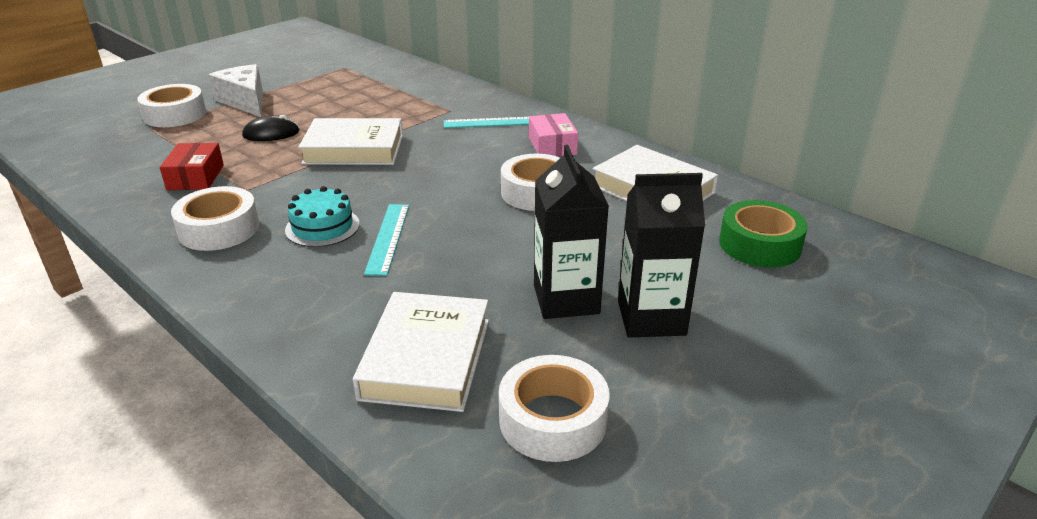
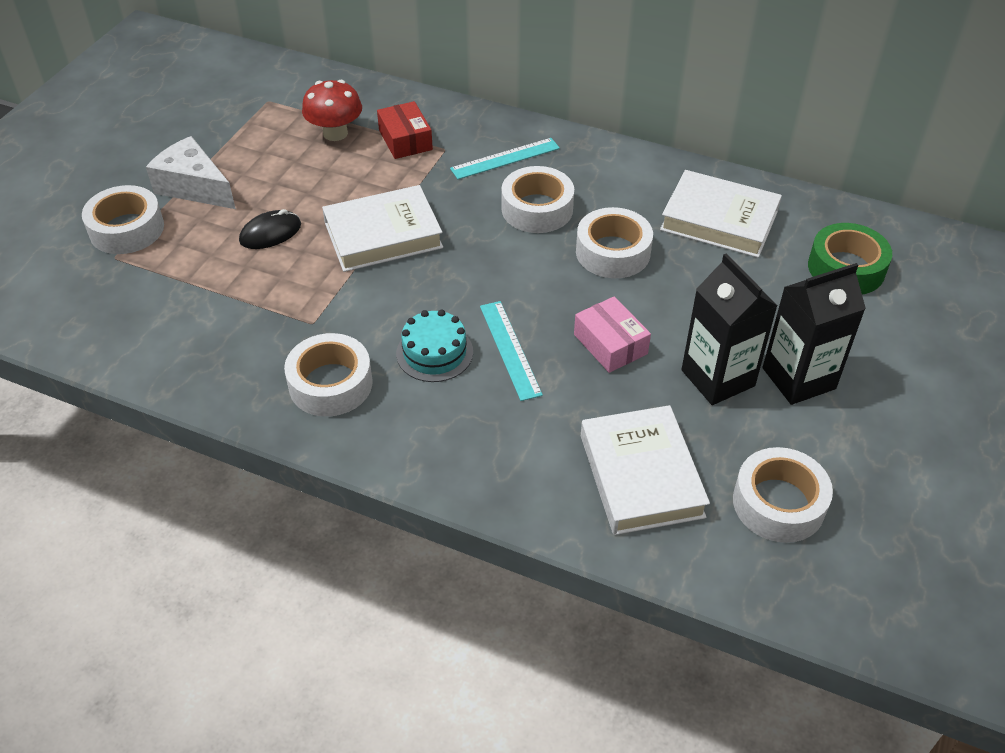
camera: 20 degrees left, 15 degrees up
red box [160,143,224,190] -> red box moved to [377,101,433,159]
pink box [529,113,578,157] -> pink box moved to [574,296,651,373]
none -> red mushroom [302,80,362,141]
none -> white tape [501,166,574,233]

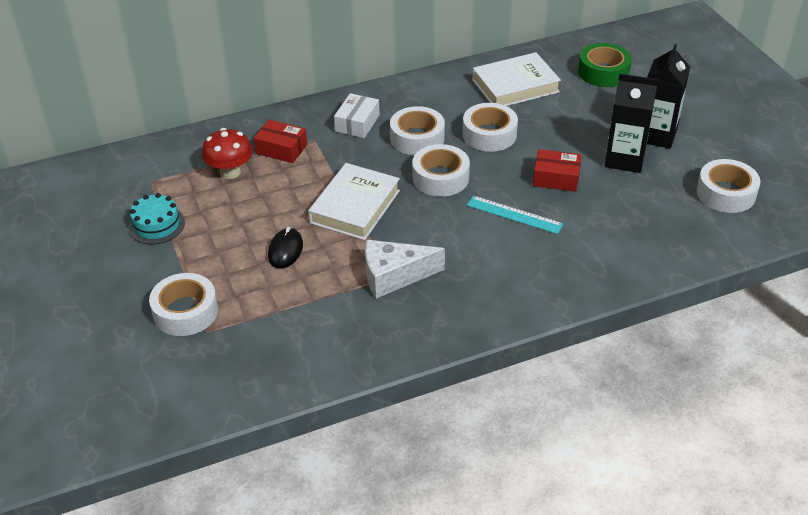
camera: 45 degrees left, 5 degrees down
white cheese [146,136,236,209] -> white cheese moved to [365,240,445,298]
white tape [284,333,373,417] -> white tape moved to [412,144,470,197]
turquoise cake [396,310,473,382] -> turquoise cake moved to [128,193,185,244]
turquoise ruler [450,138,560,179] -> white box [334,93,380,138]
pink box [574,296,651,373] -> red box [533,149,582,192]
white book [581,405,710,535] -> none

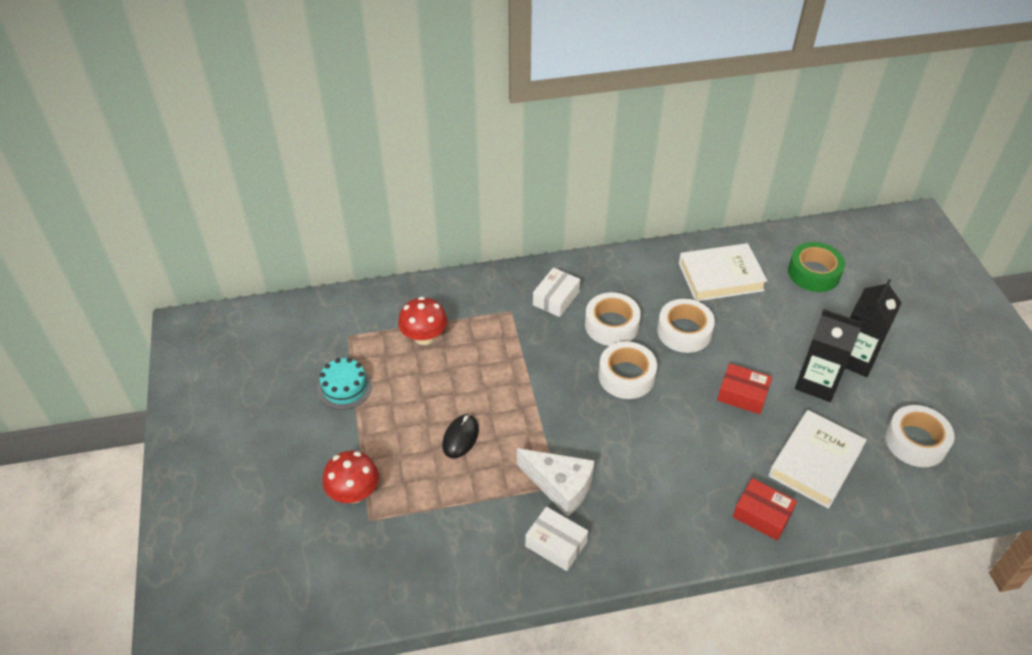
camera: 10 degrees right, 5 degrees up
white tape [149,273,218,336] -> red mushroom [322,451,379,503]
red box [254,120,307,163] -> red box moved to [733,478,797,540]
white book [308,163,400,240] -> white book moved to [769,410,867,509]
white cheese [365,240,445,298] -> white cheese turned 150 degrees counterclockwise [517,448,595,517]
turquoise ruler [467,196,563,234] -> none
none -> white box [525,507,588,571]

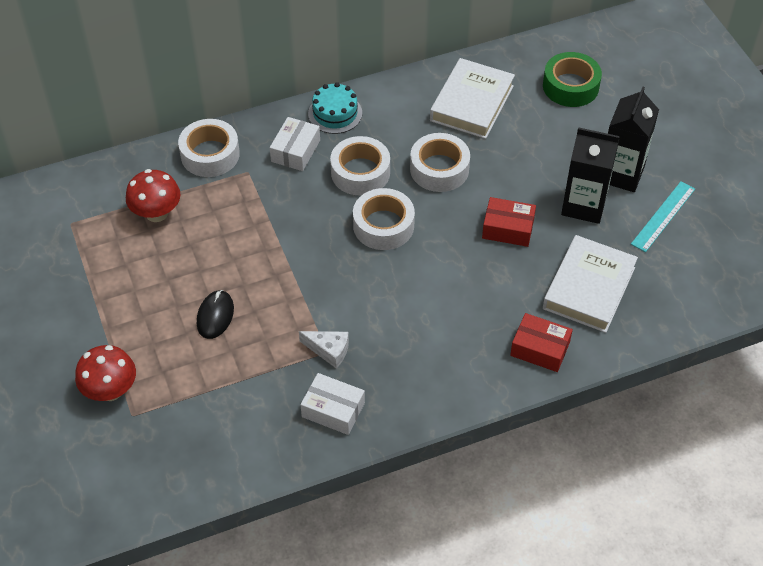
camera: 10 degrees left, 5 degrees up
turquoise cake [318,358,372,410] -> turquoise cake moved to [308,82,362,134]
white cheese [517,448,595,517] -> white cheese [299,331,349,368], size x0.60
white book [679,243,767,301] -> white book turned 45 degrees counterclockwise [430,58,515,139]
white tape [885,405,954,467] -> white tape moved to [178,119,240,177]
none -> turquoise ruler [631,181,695,252]

